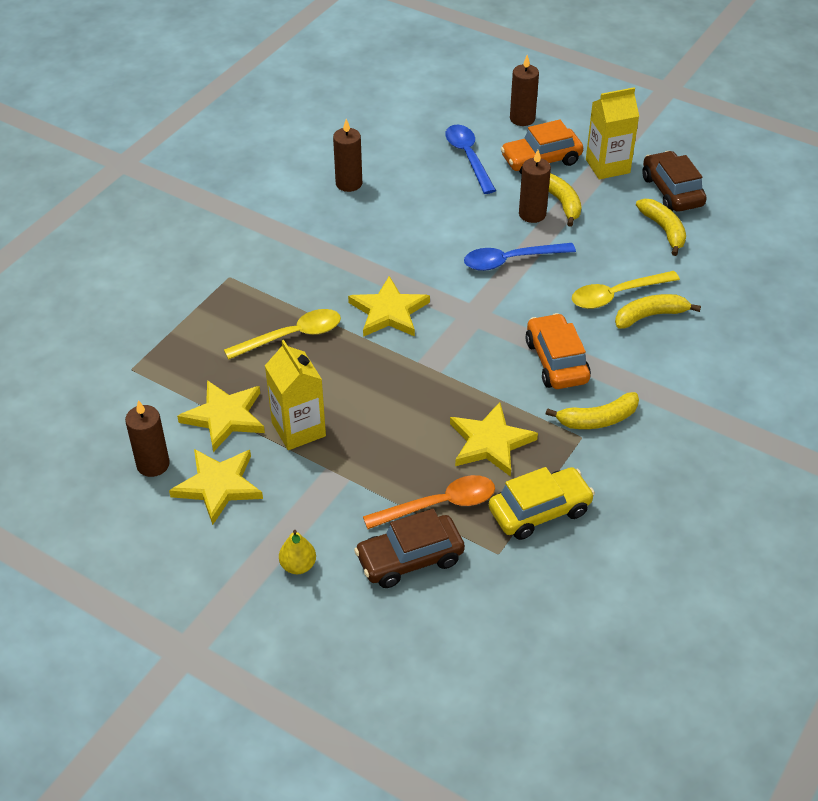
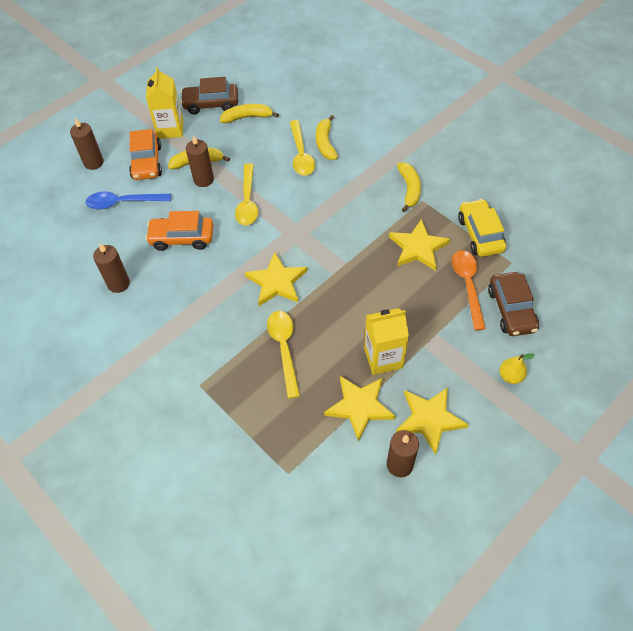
camera: 75 degrees left, 10 degrees up
blue spoon [464,243,576,271] -> yellow spoon [235,163,258,225]
orange car [525,313,591,389] -> orange car moved to [145,211,213,251]

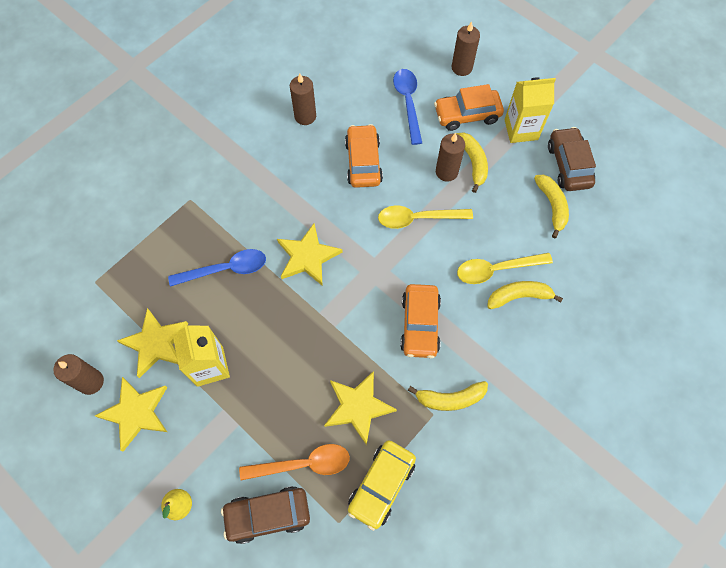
camera: 85 degrees right, 10 degrees up
yellow spoon [267,311,300,399] -> blue spoon [168,249,266,287]
yellow car [458,199,506,257] -> yellow car turned 135 degrees clockwise [348,440,416,531]
none -> orange car [400,284,441,358]

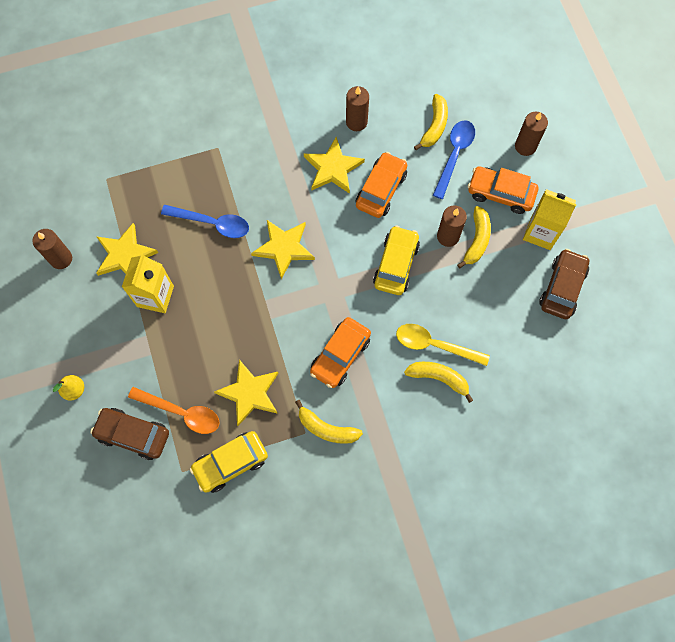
camera: 30 degrees right, 5 degrees up
yellow star [95,377,167,452] -> yellow star moved to [304,137,365,194]
yellow spoon [378,206,473,229] -> yellow car [373,226,420,295]
yellow banana [534,175,569,238] -> yellow banana moved to [414,94,448,150]

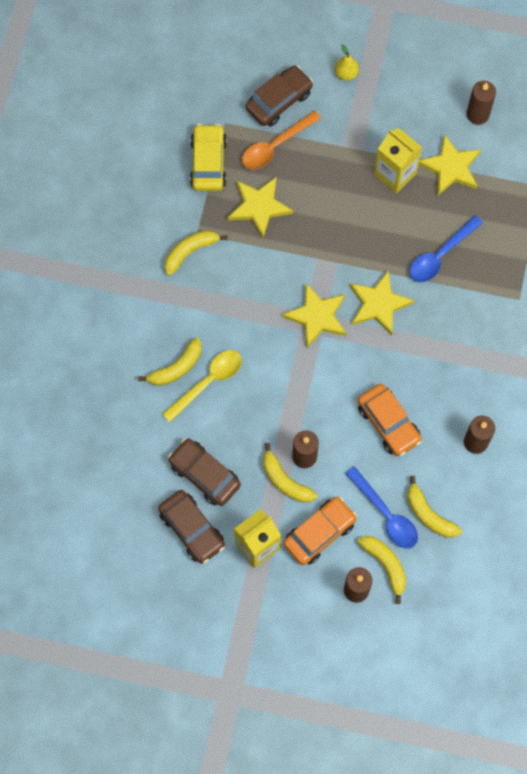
camera: 120 degrees right, 0 degrees up
yellow star [304,137,365,194] -> yellow star moved to [282,283,346,348]
orange car [310,317,371,388] -> none
yellow car [373,226,420,295] -> none
none -> brown car [168,438,241,506]
none -> yellow banana [357,536,406,604]

